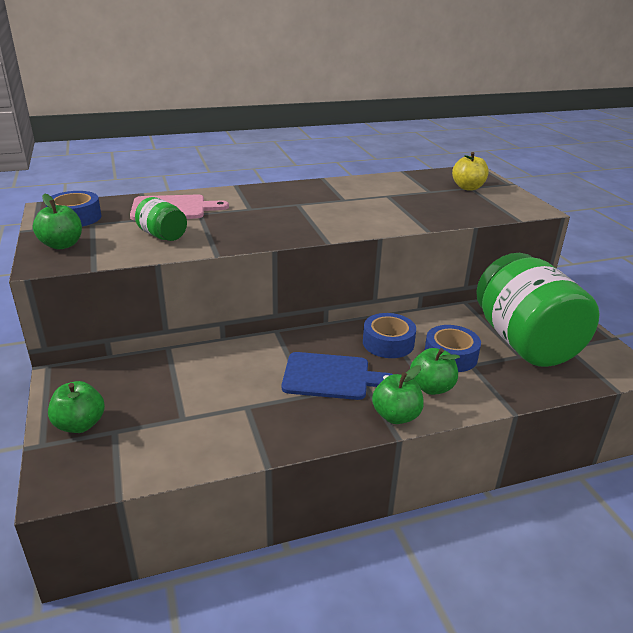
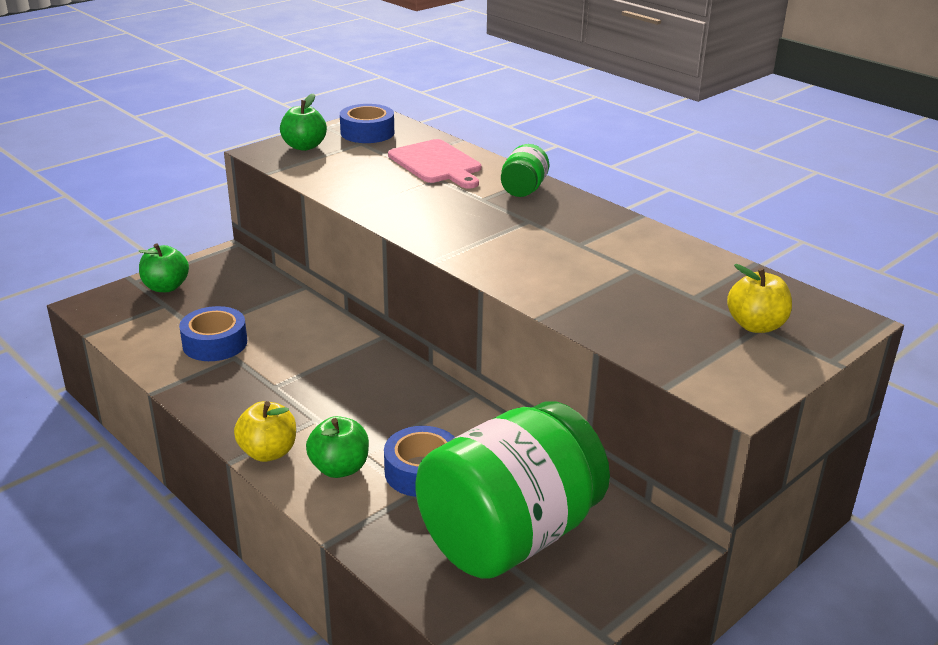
camera: 65 degrees right, 0 degrees up
green jar [135,197,187,241] -> green jar moved to [501,144,549,197]
blue cutting board [282,352,393,400] -> none
blue tape [363,313,416,358] -> blue tape moved to [179,306,247,361]
green apple [372,365,424,424] -> yellow apple [234,401,296,462]

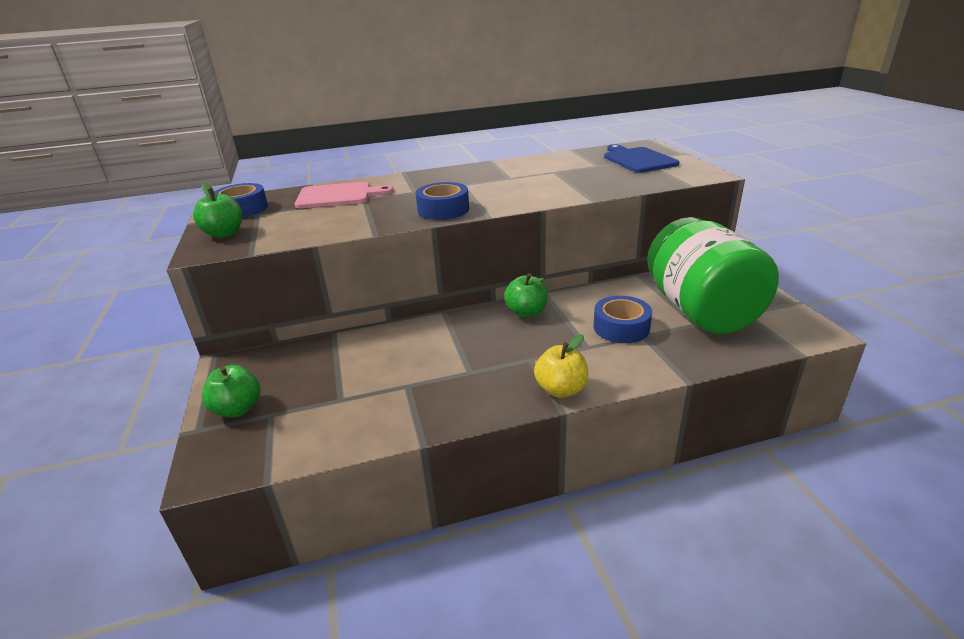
camera: 60 degrees left, 0 degrees up
blue tape [179,306,247,361] -> blue tape moved to [416,182,469,220]
green apple [306,416,369,478] -> green apple moved to [504,273,548,318]
green jar [501,144,549,197] -> none
yellow apple [727,264,792,333] -> blue cutting board [604,144,679,173]

